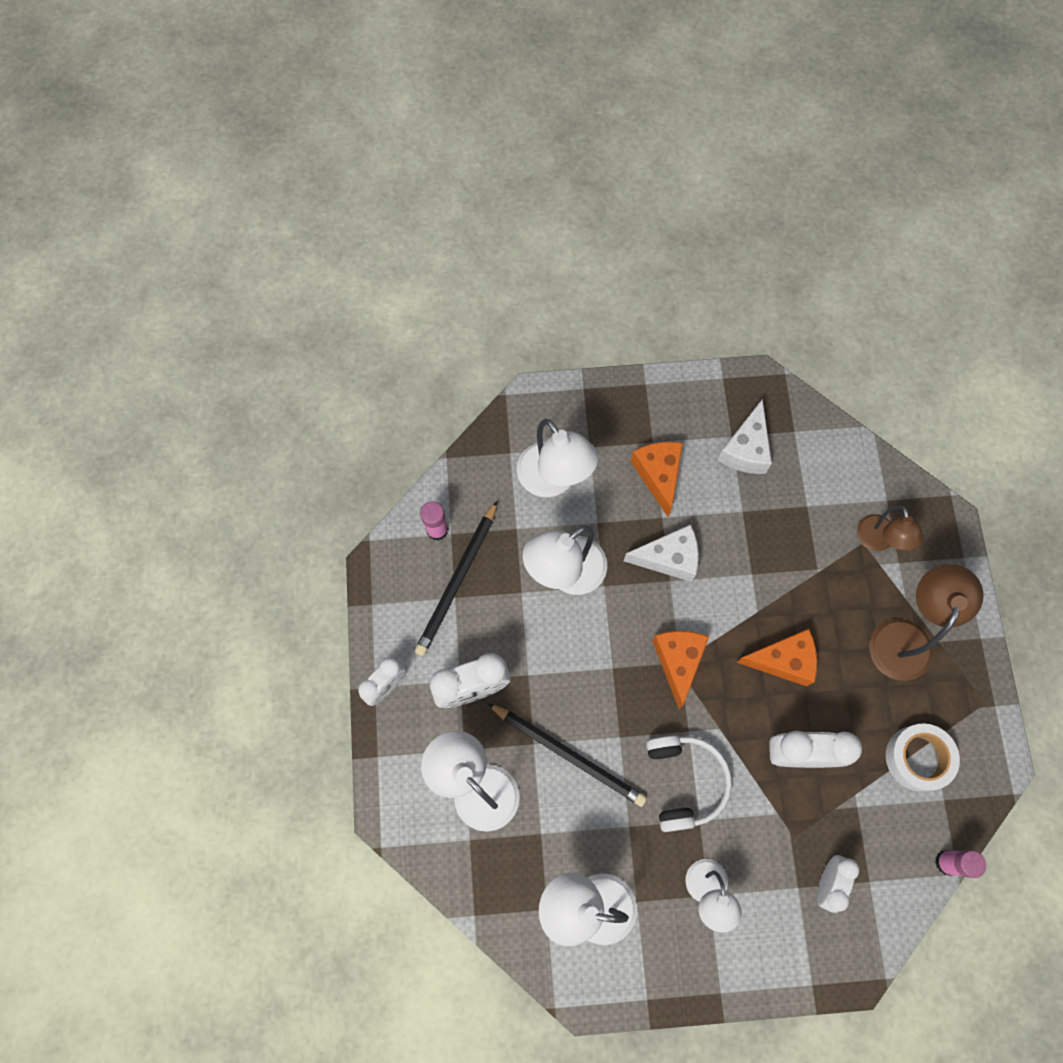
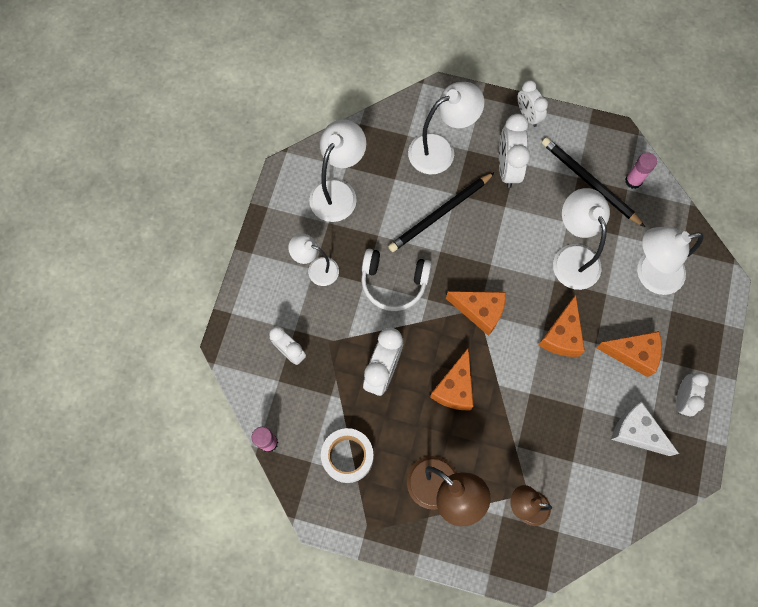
camera: 110 degrees right, 0 degrees up
white cheese [624,524,699,582] -> orange cheese [539,295,585,357]
none -> white clock [676,372,709,416]

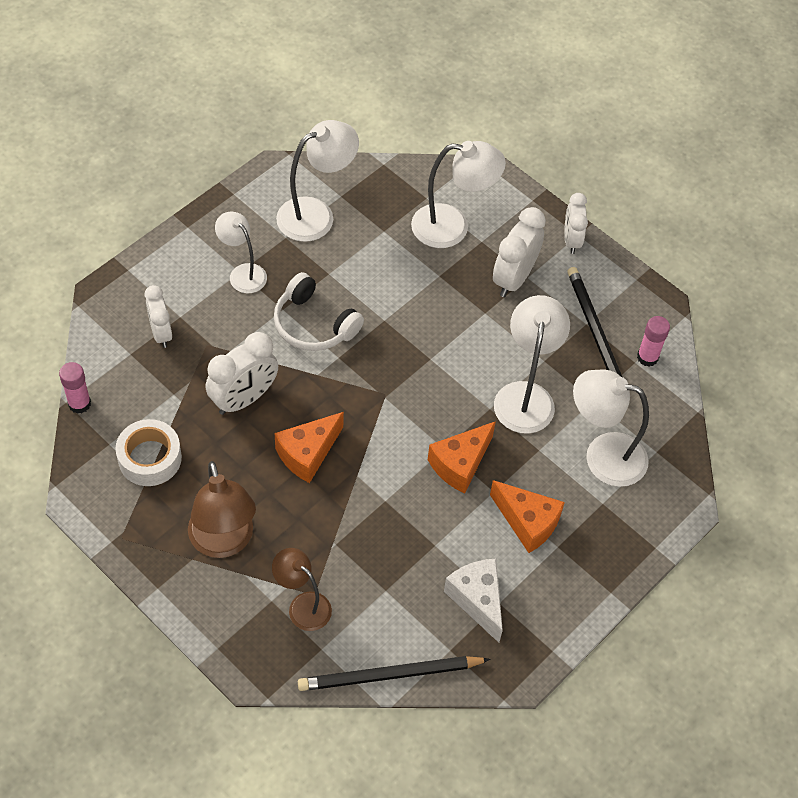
camera: 25 degrees right, 15 degrees down
black pencil [388,172,495,252] -> black pencil moved to [298,656,490,691]
orange cheese [446,291,506,336] -> none
white clock [676,372,709,416] -> none

